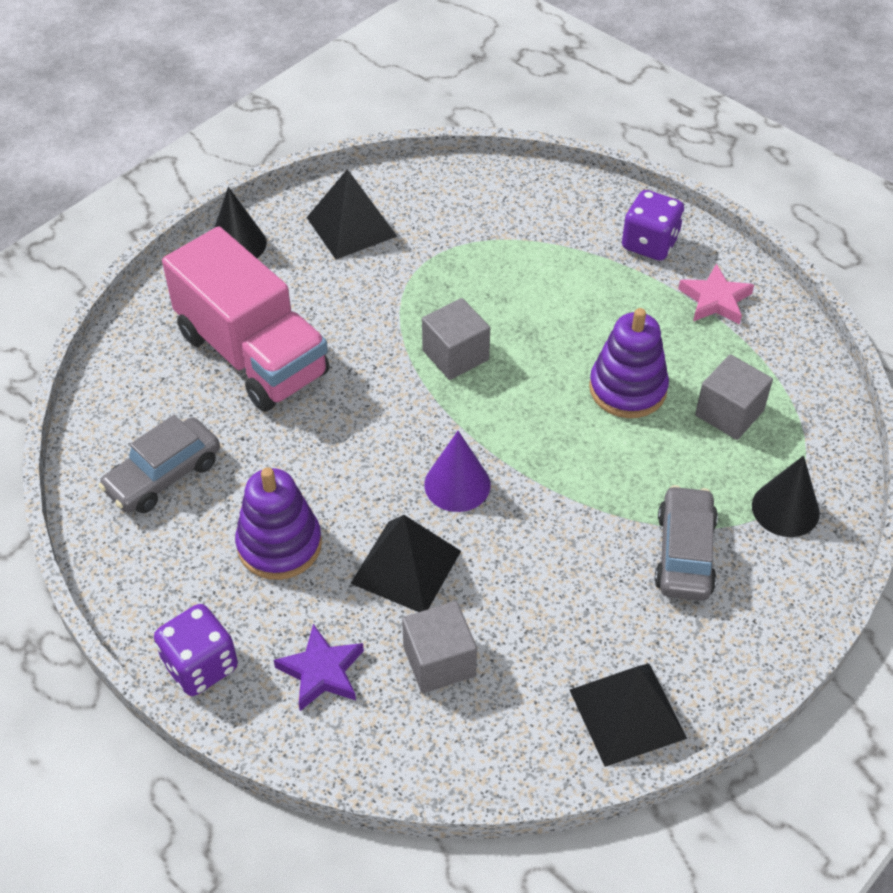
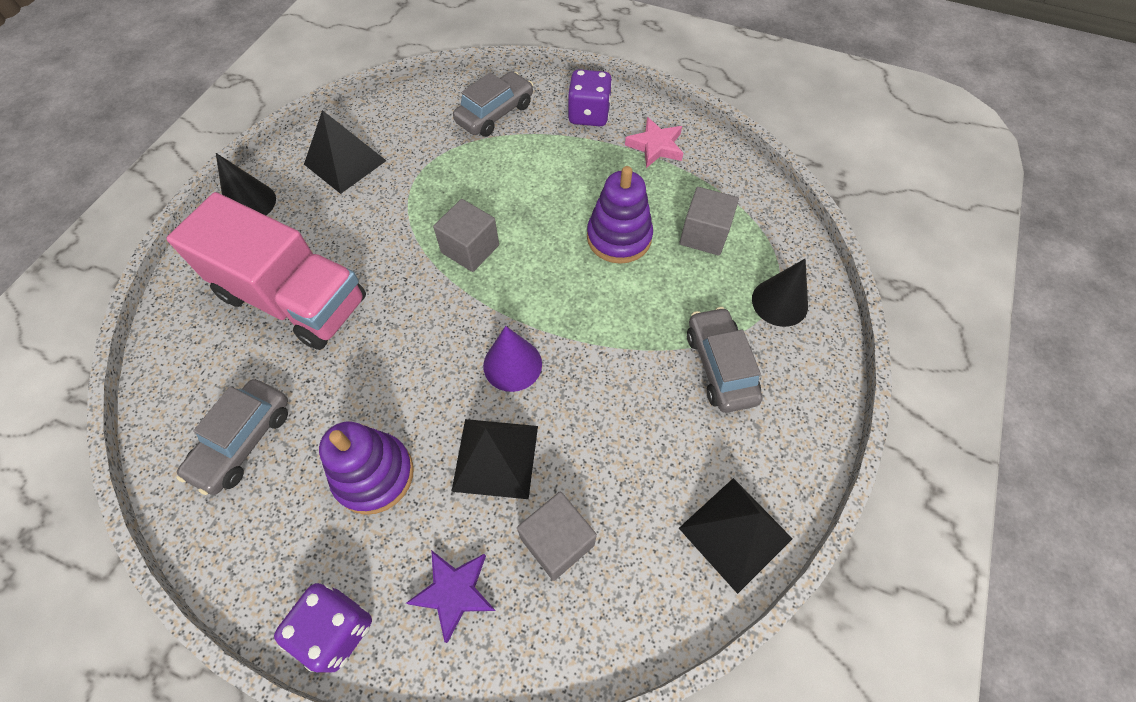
camera: 20 degrees left, 10 degrees up
none -> grey car [453,71,533,137]

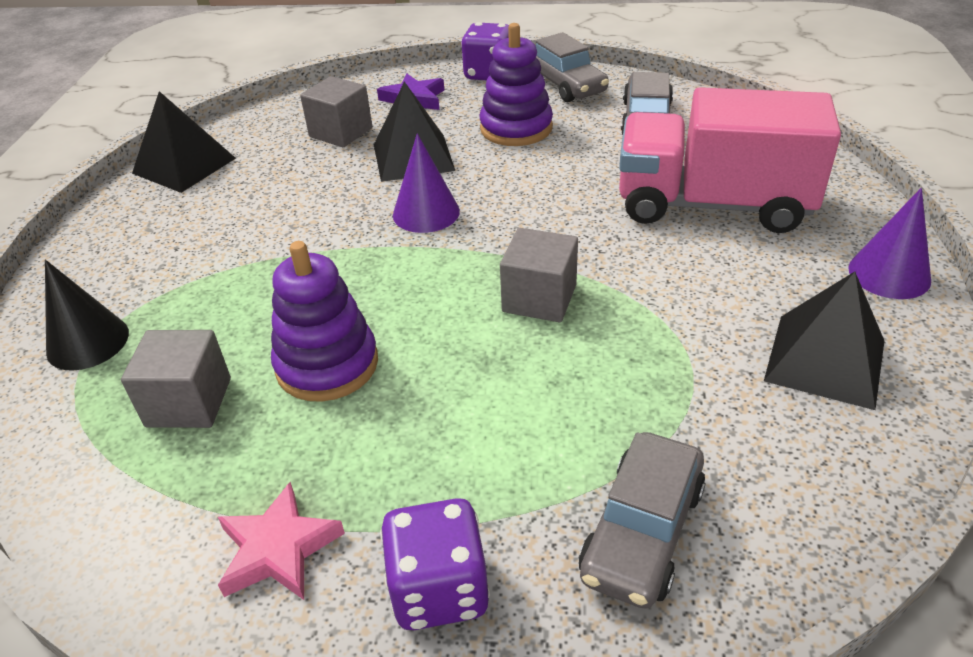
camera: 165 degrees right, 20 degrees down
black cone [216,153,276,215] -> purple cone [848,188,931,299]
grey car [687,307,762,413] -> grey car moved to [536,32,609,102]

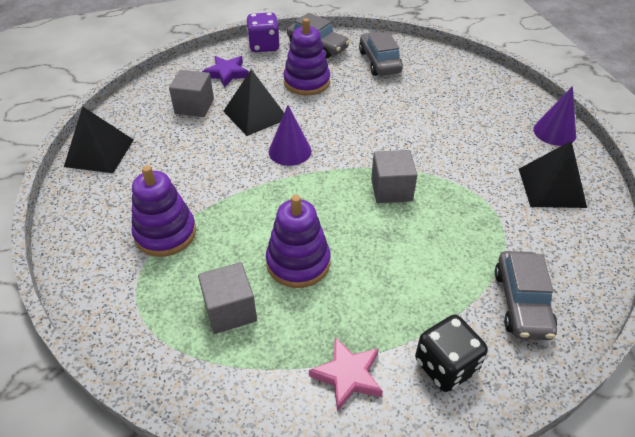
camera: 25 degrees left, 5 degrees up
black cone [45,260,129,371] -> none
purple dice [380,498,490,630] -> black dice [415,315,488,392]
pink truck [619,87,841,233] -> none
none -> purple stacking toy [132,166,196,257]

